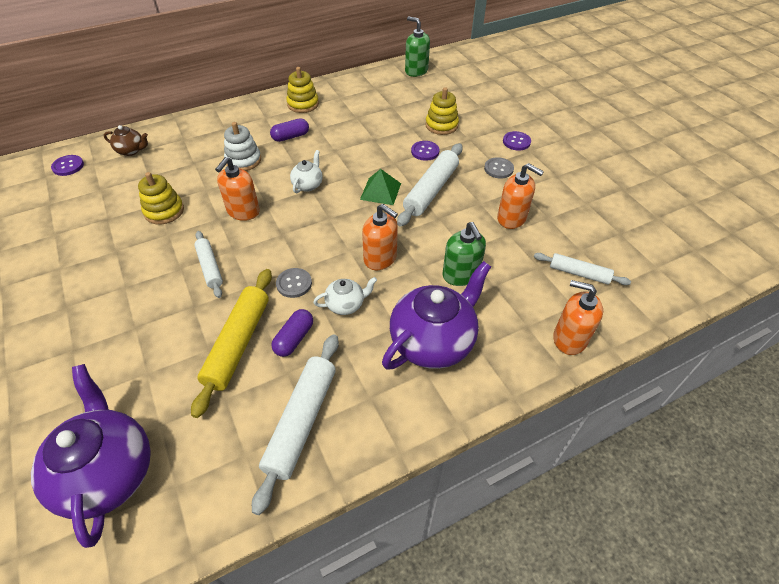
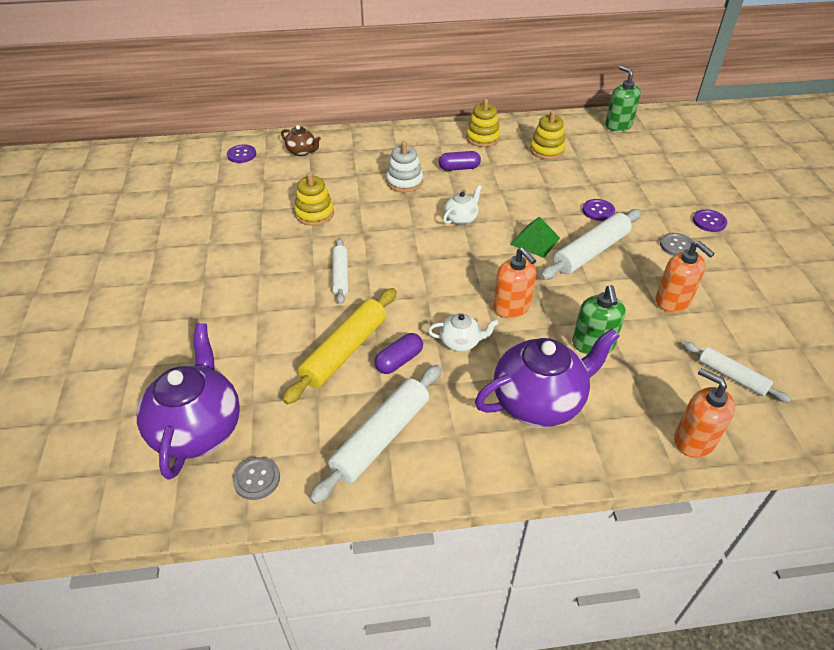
camera: 20 degrees right, 5 degrees down
orange soap dispenser [215,157,260,221] -> none
grey button [276,268,312,298] -> grey button moved to [233,457,280,500]
yellow stacking toy [425,87,459,135] -> yellow stacking toy moved to [530,110,566,160]

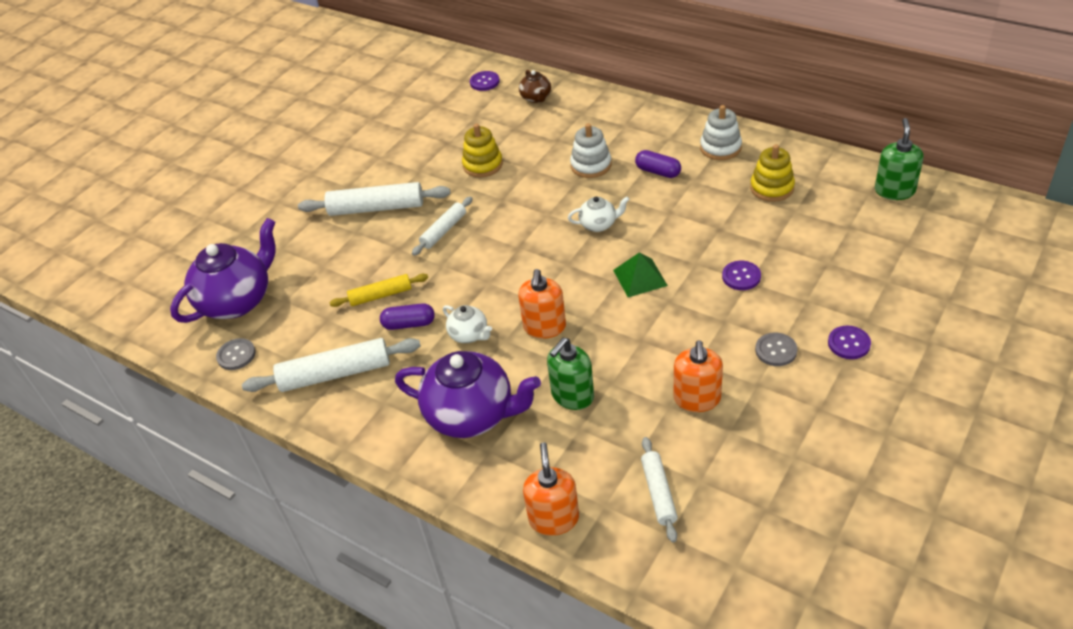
camera: 45 degrees right, 0 degrees up
yellow rolling pin [282,288,397,404] -> yellow rolling pin [330,274,428,307], size x0.60
yellow stacking toy [466,99,500,147] -> white stacking toy [700,105,742,160]
white rolling pin [540,209,641,280] -> white rolling pin moved to [298,182,450,216]

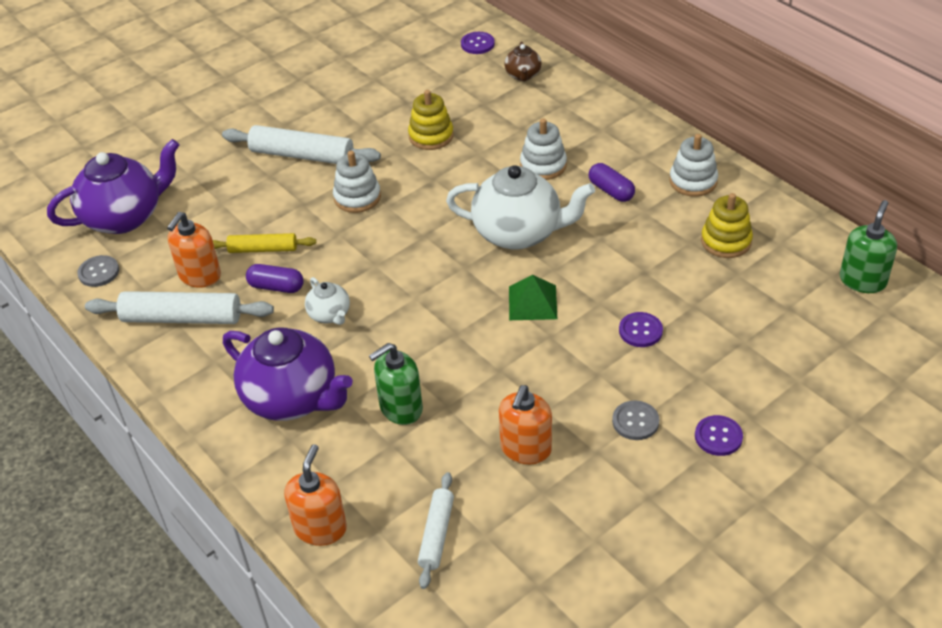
camera: 15 degrees right, 0 degrees up
white rolling pin [412,197,473,256] -> white stacking toy [333,151,381,213]
orange soap dispenser [518,269,566,339] -> orange soap dispenser moved to [167,212,221,288]
white teapot [568,197,630,232] -> white teapot [446,165,595,250], size x2.08

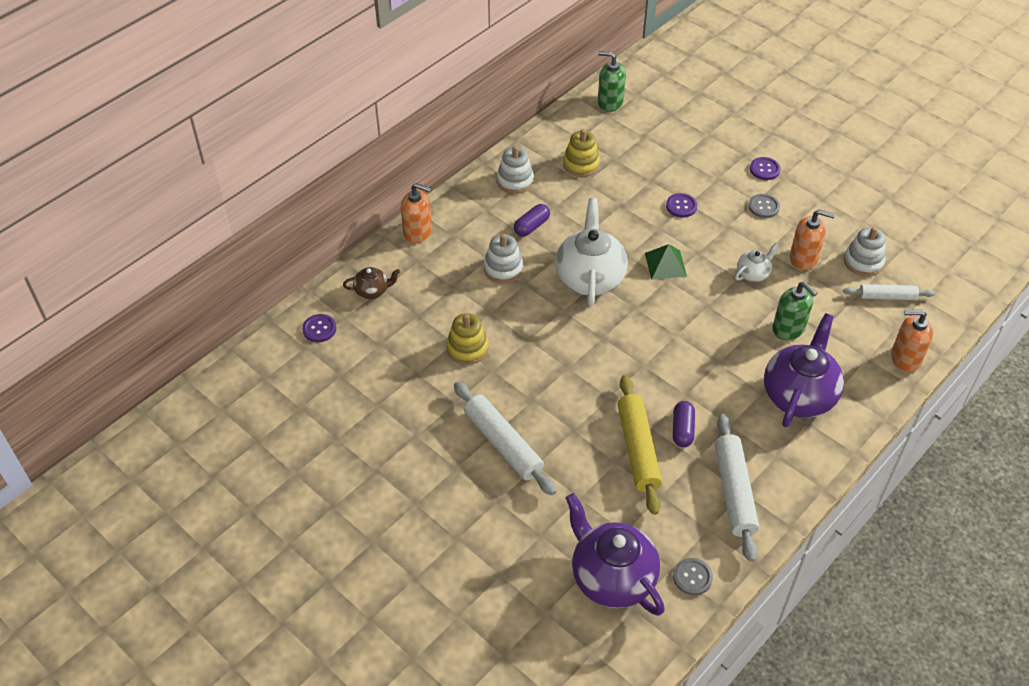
camera: 100 degrees left, 5 degrees up
orange soap dispenser [167,212,221,288] -> orange soap dispenser moved to [401,183,432,244]
yellow rolling pin [213,233,316,253] -> yellow rolling pin [618,375,662,515], size x1.66
white rolling pin [222,125,381,164] -> white rolling pin turned 45 degrees counterclockwise [454,382,556,495]
white teapot [305,277,350,325] -> white teapot moved to [735,243,778,282]
white stacking toy [333,151,381,213] -> white stacking toy moved to [844,227,885,276]

